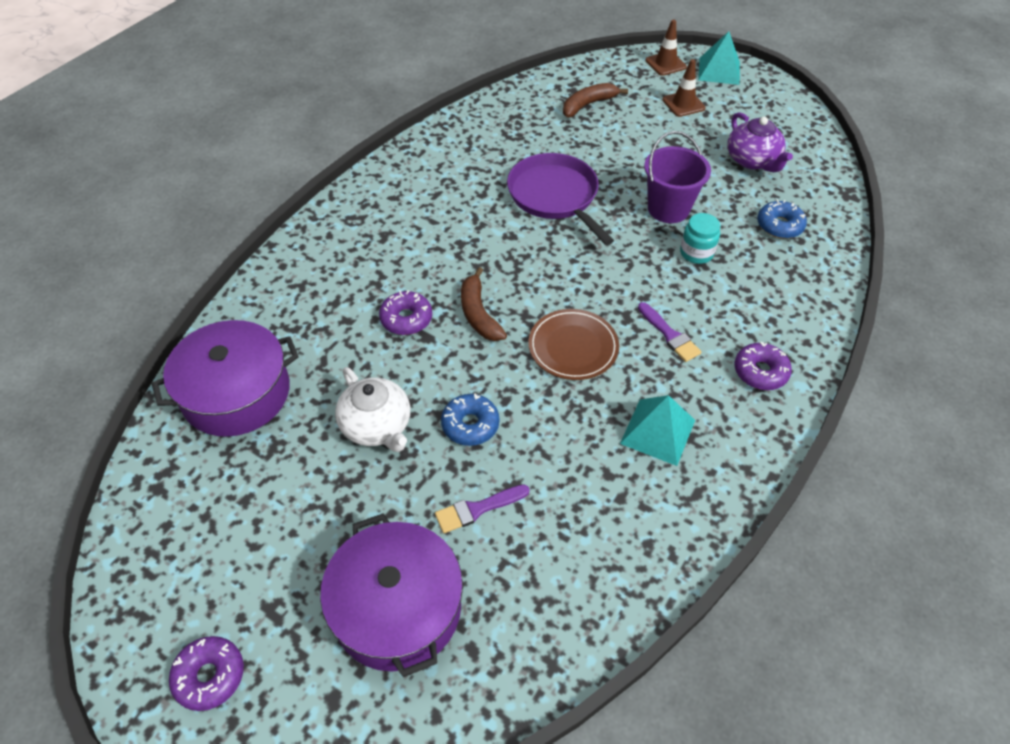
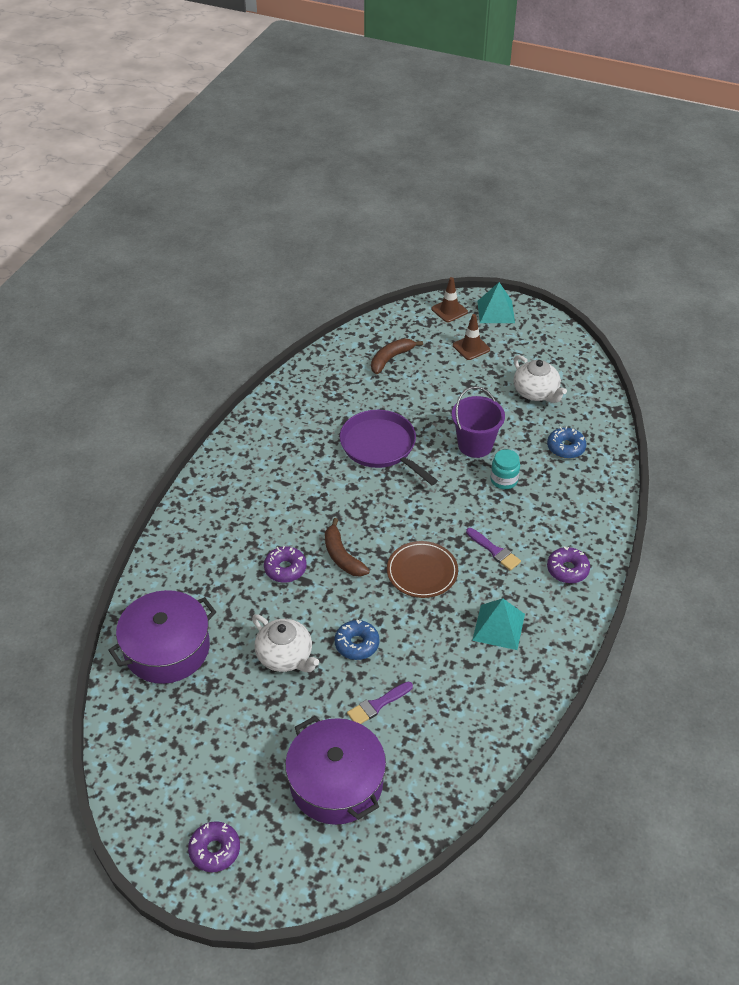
camera: 10 degrees left, 5 degrees down
purple teapot [727,112,793,172] -> white teapot [513,355,567,403]

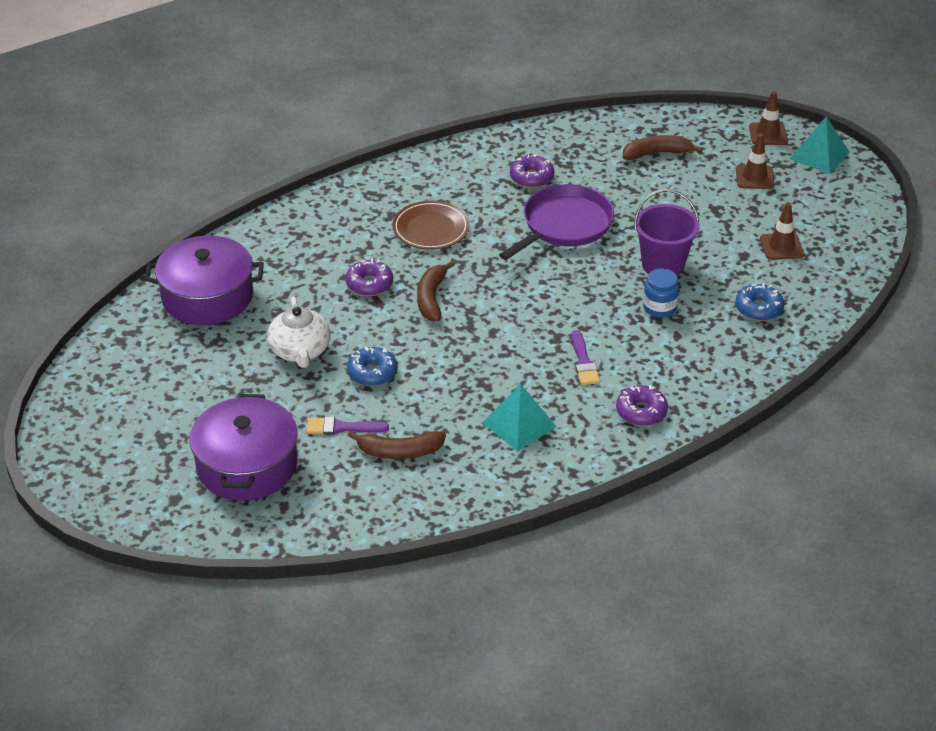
camera: 35 degrees right, 5 degrees down
purple donut [188,821,240,872] -> purple donut moved to [510,154,555,188]
purple pan [340,410,438,485] -> purple pan turned 45 degrees clockwise [499,184,614,260]
brown plate [387,541,458,598] -> brown plate moved to [392,201,470,250]
turquoise jar [490,449,520,489] -> blue jar [643,268,679,318]
white teapot [513,355,567,403] -> brown traffic cone [760,202,804,260]
none -> brown banana [348,430,446,459]

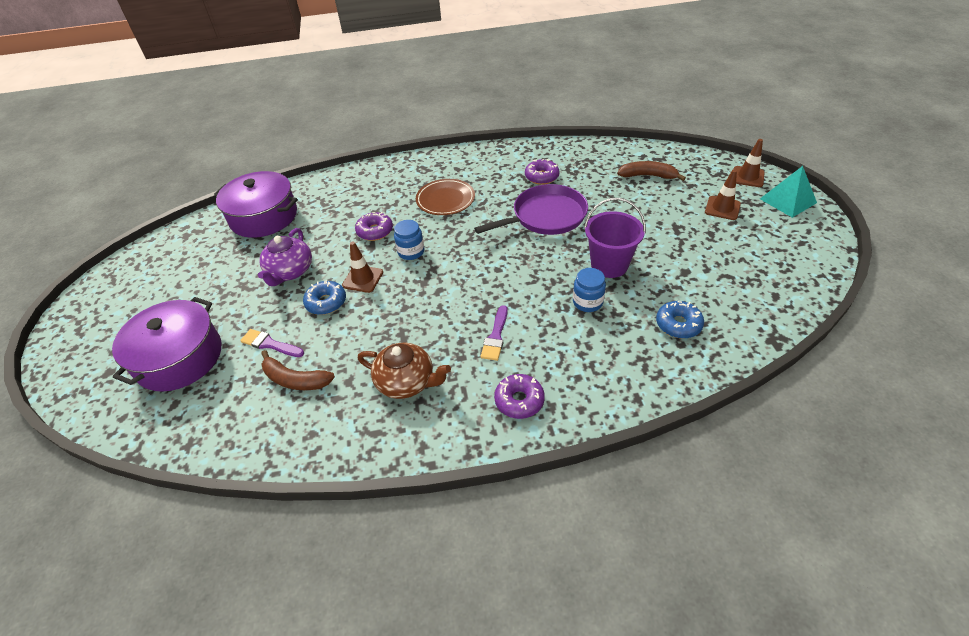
camera: 25 degrees right, 5 degrees up
white teapot [267,297,330,368] -> purple teapot [258,228,312,286]
brown banana [417,261,455,321] -> blue jar [394,220,425,260]
turquoise pyramid [482,384,557,451] -> brown teapot [358,343,451,399]
brown traffic cone [760,202,804,260] -> brown traffic cone moved to [342,241,383,293]

